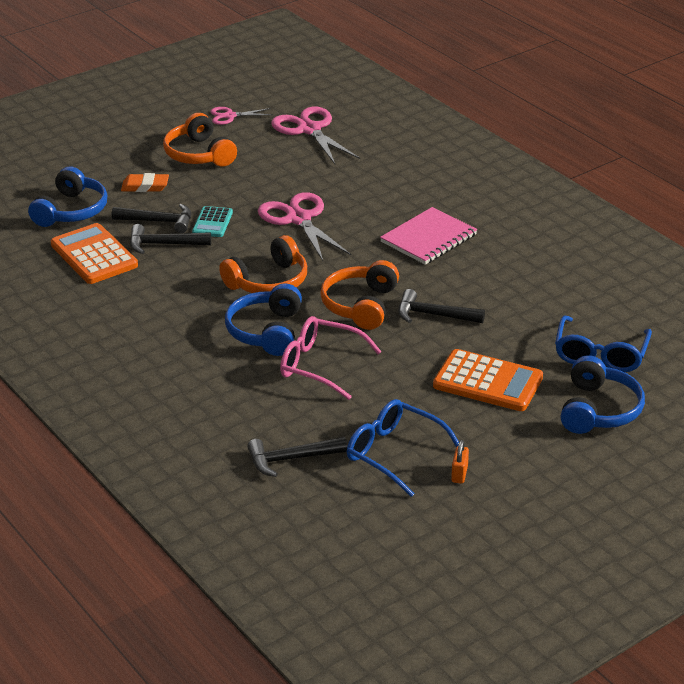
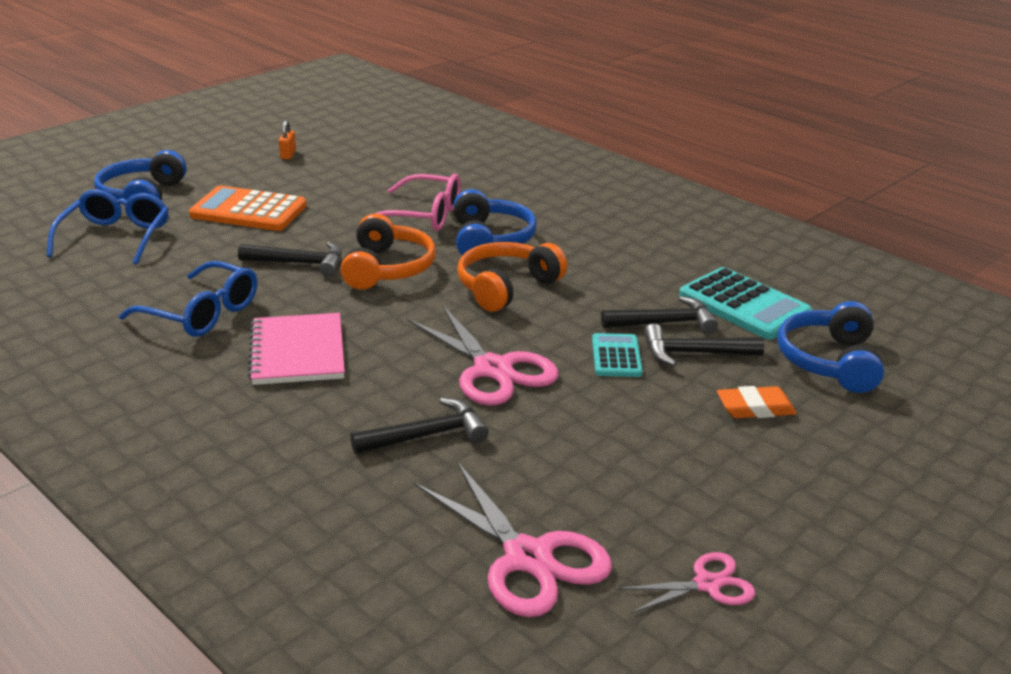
camera: 170 degrees right, 5 degrees down
orange calculator [51,223,138,284] -> turquoise calculator [679,267,813,340]
orange headphones [163,113,237,167] -> none
black hammer [247,437,347,477] -> black hammer moved to [350,398,489,454]
blue glasses [347,399,459,497] -> blue glasses moved to [119,261,257,337]
pink notebook [380,207,477,265] -> pink notebook turned 45 degrees counterclockwise [248,313,345,385]

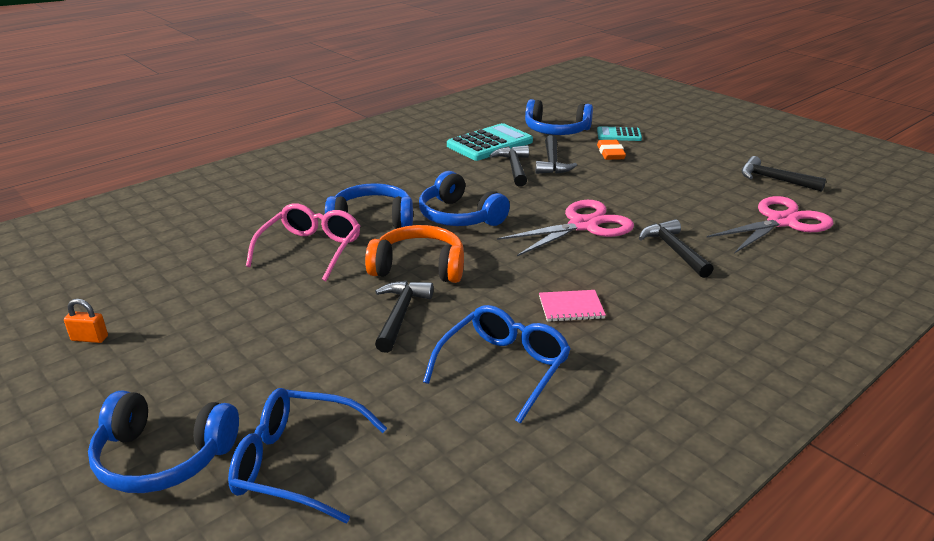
camera: 85 degrees left, 0 degrees up
orange calculator [189,186,306,231] -> none
pink notebook [248,313,345,385] -> pink notebook [539,290,606,322], size x0.58
orange headphones [457,242,567,312] -> blue headphones [419,171,510,226]
turquoise calculator [592,333,643,377] -> turquoise calculator moved to [597,126,642,141]
pink scissors [618,552,755,614] -> black hammer [741,156,826,192]

